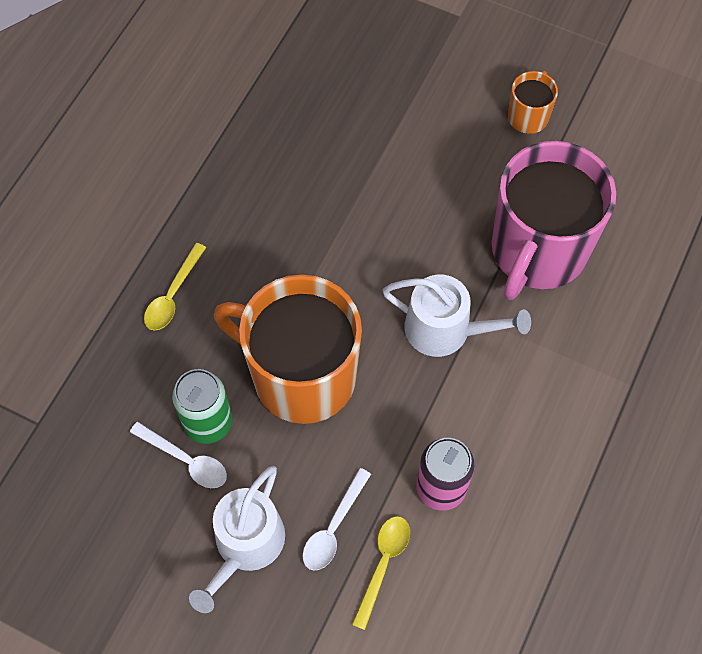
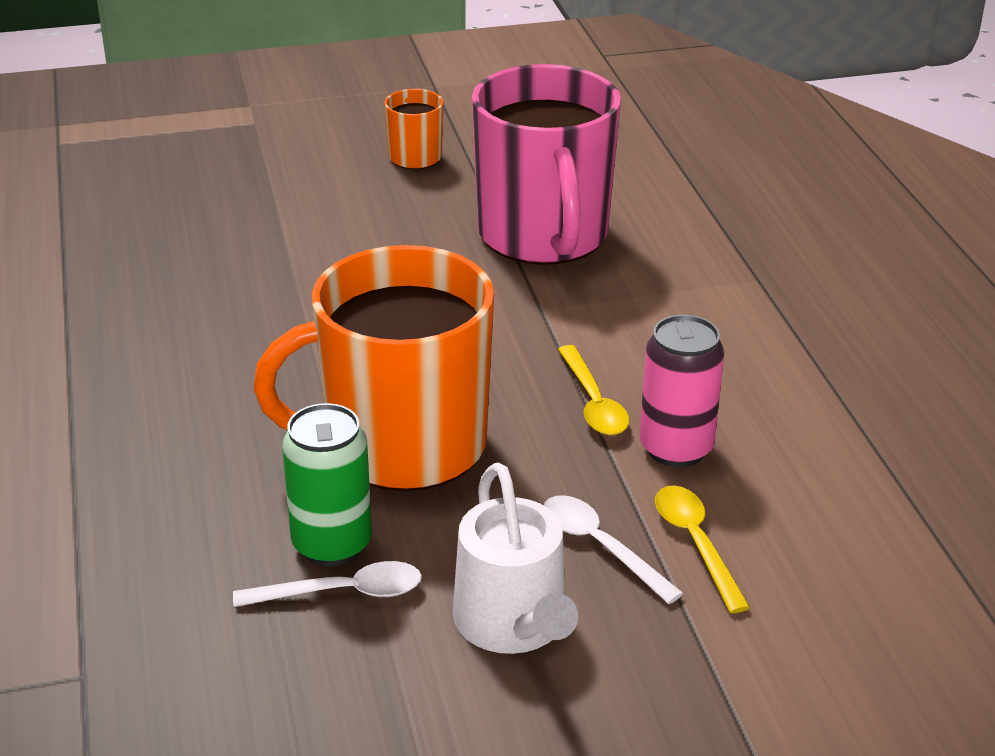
camera: 40 degrees left, 30 degrees down
yellow spoon [144,243,206,331] -> yellow spoon moved to [558,345,629,435]
white spoon [302,468,371,571] -> white spoon turned 150 degrees clockwise [544,495,684,604]
white watering can [383,275,531,357] -> none

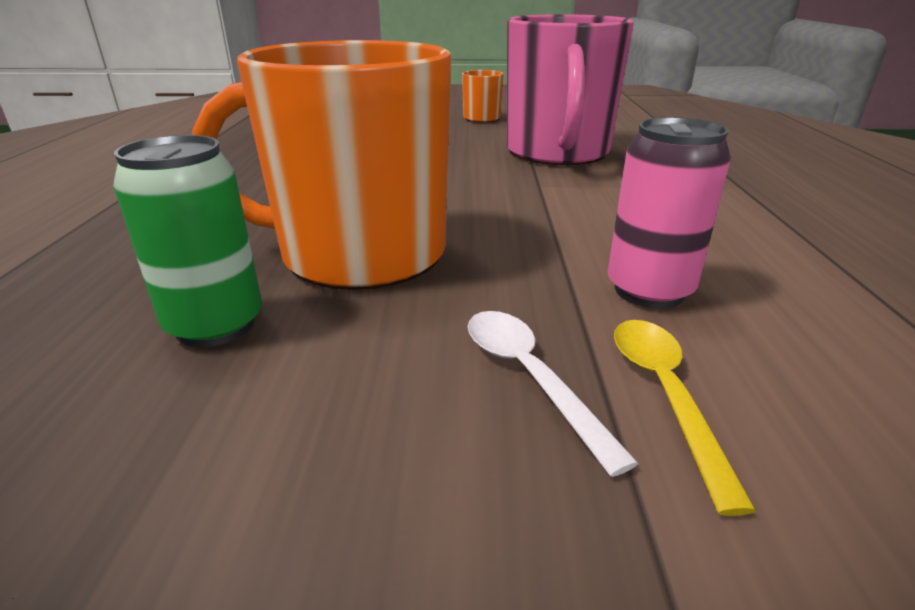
camera: 15 degrees right, 5 degrees down
white spoon [233,561,422,607] -> none
white watering can [453,463,578,654] -> none
yellow spoon [558,345,629,435] -> none

